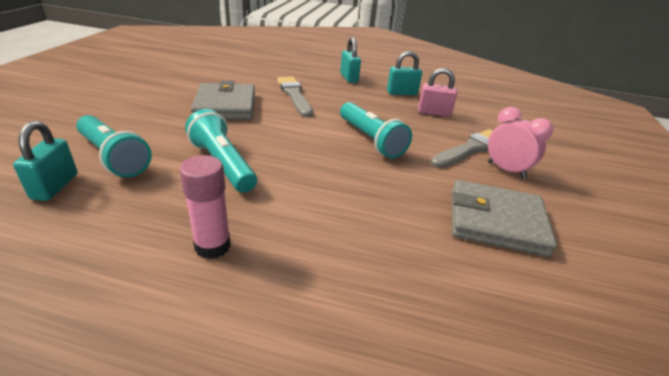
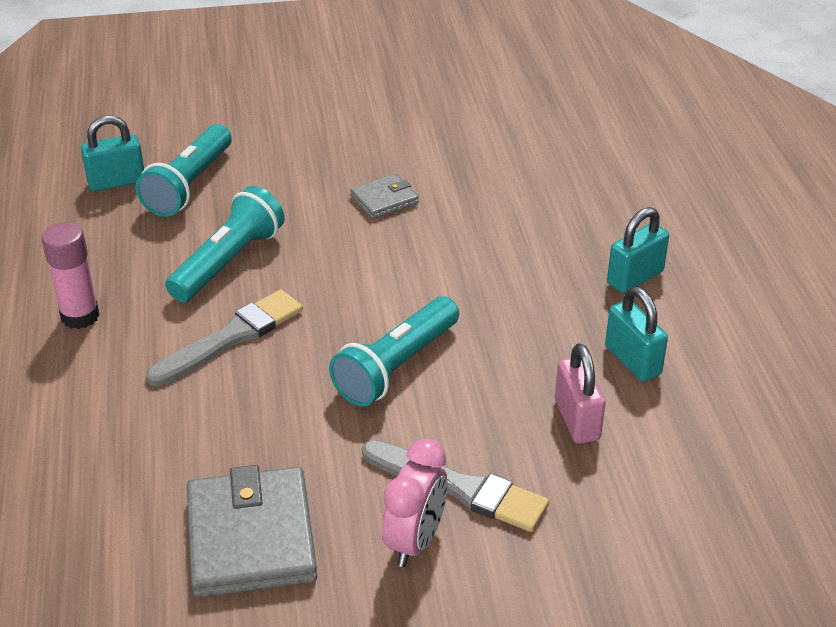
camera: 70 degrees right, 5 degrees up
grey wallet [191,81,255,120] -> grey wallet [350,174,419,219], size x0.53
grey brush [277,77,313,117] -> grey brush moved to [146,290,303,386]

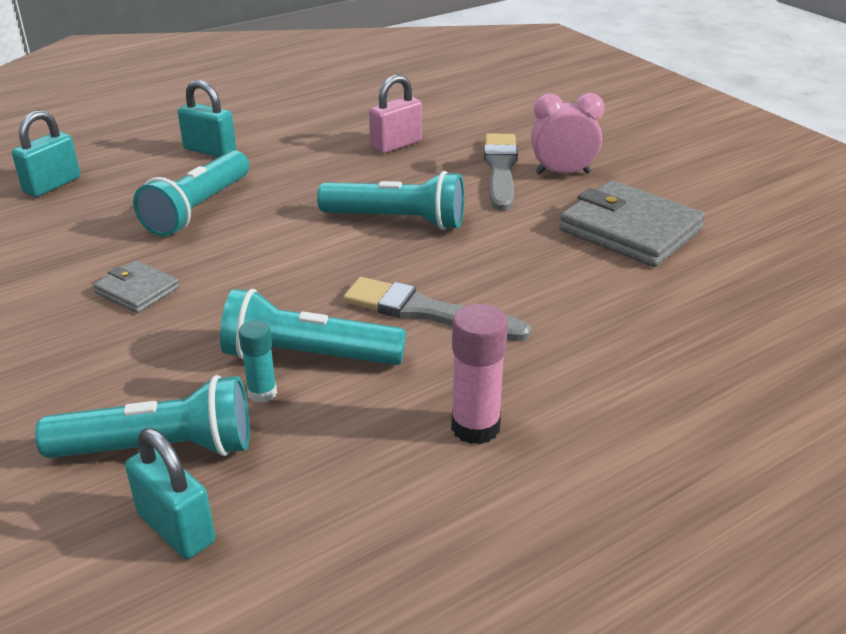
camera: 115 degrees left, 5 degrees down
grey wallet [187,465,317,598] -> grey wallet turned 75 degrees clockwise [559,180,705,267]
turquoise padlock [605,286,668,381] -> turquoise padlock moved to [12,110,80,197]
none -> turquoise flashlight [133,150,249,237]
none -> turquoise glue stick [238,320,277,403]

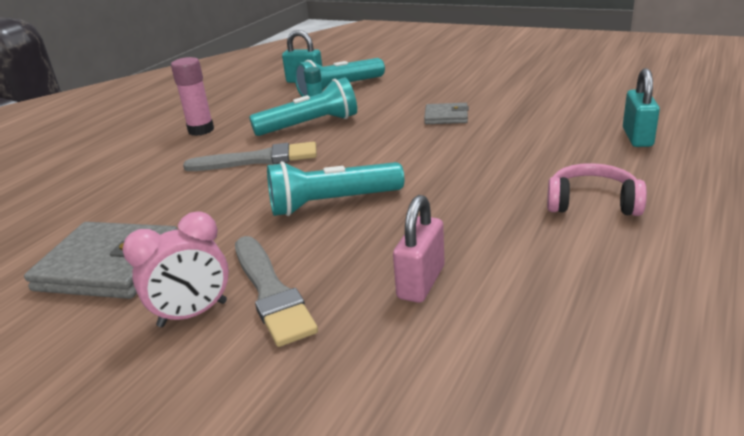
camera: 155 degrees right, 5 degrees down
turquoise flashlight [133,150,249,237] -> none
turquoise padlock [178,80,236,157] -> pink headphones [547,163,647,216]

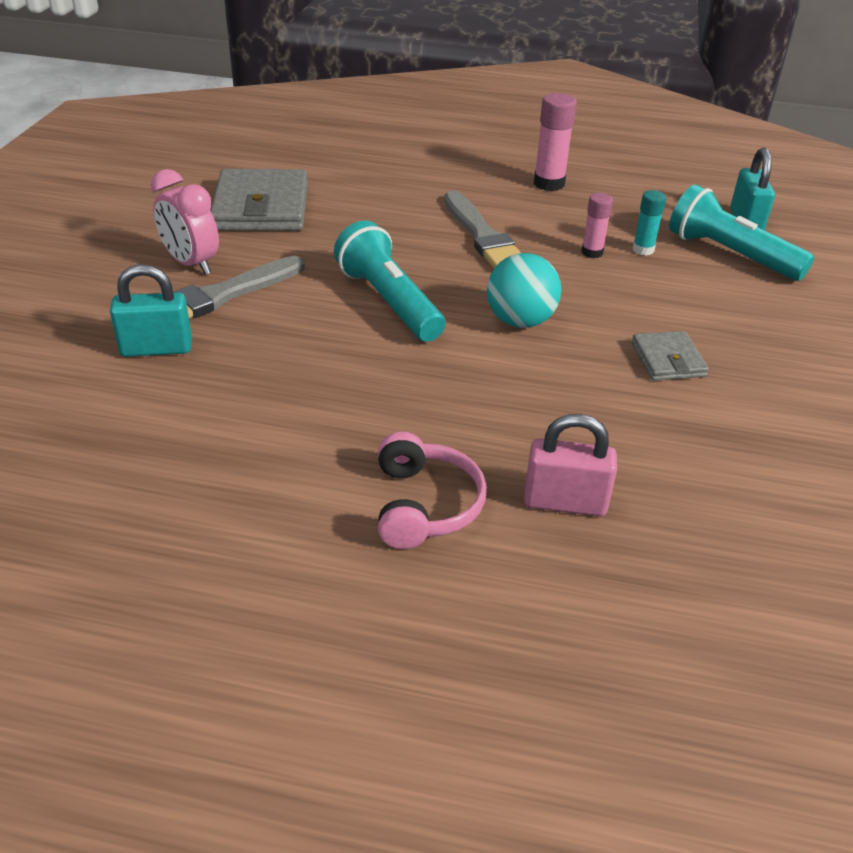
camera: 70 degrees right, 10 degrees up
turquoise flashlight [249,77,357,136] -> pink glue stick [581,193,613,258]
pink padlock [393,195,445,303] -> pink padlock moved to [524,414,617,516]
turquoise padlock [623,68,660,147] -> turquoise padlock moved to [110,264,192,357]
none -> turquoise ball [487,253,561,328]

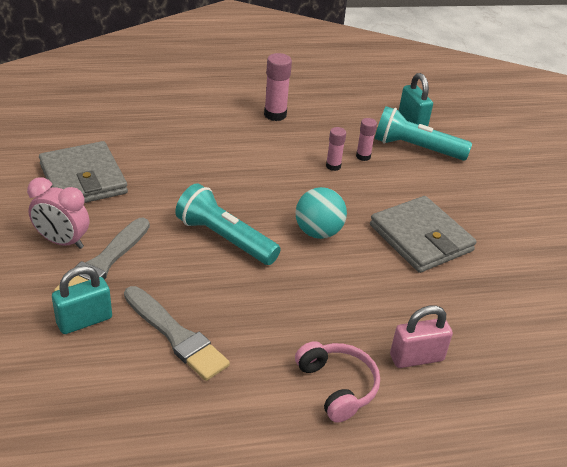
camera: 25 degrees left, 0 degrees up
grey brush [444,190,521,268] -> grey brush moved to [124,286,230,381]
grey wallet [632,331,709,381] -> grey wallet [370,196,477,273], size x1.90
turquoise glue stick [633,190,666,255] -> pink glue stick [356,118,377,161]

